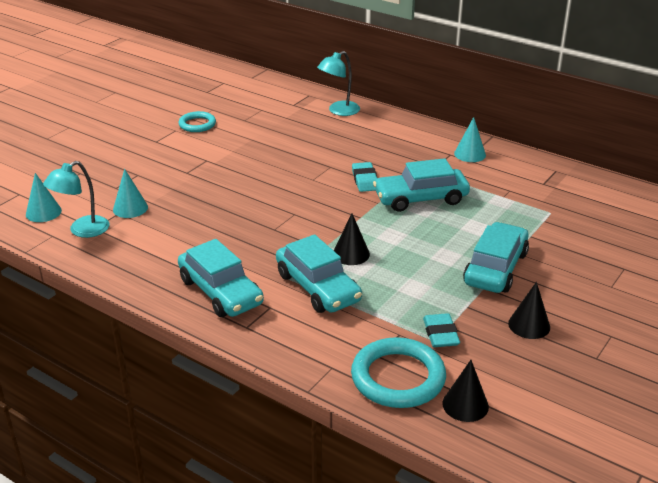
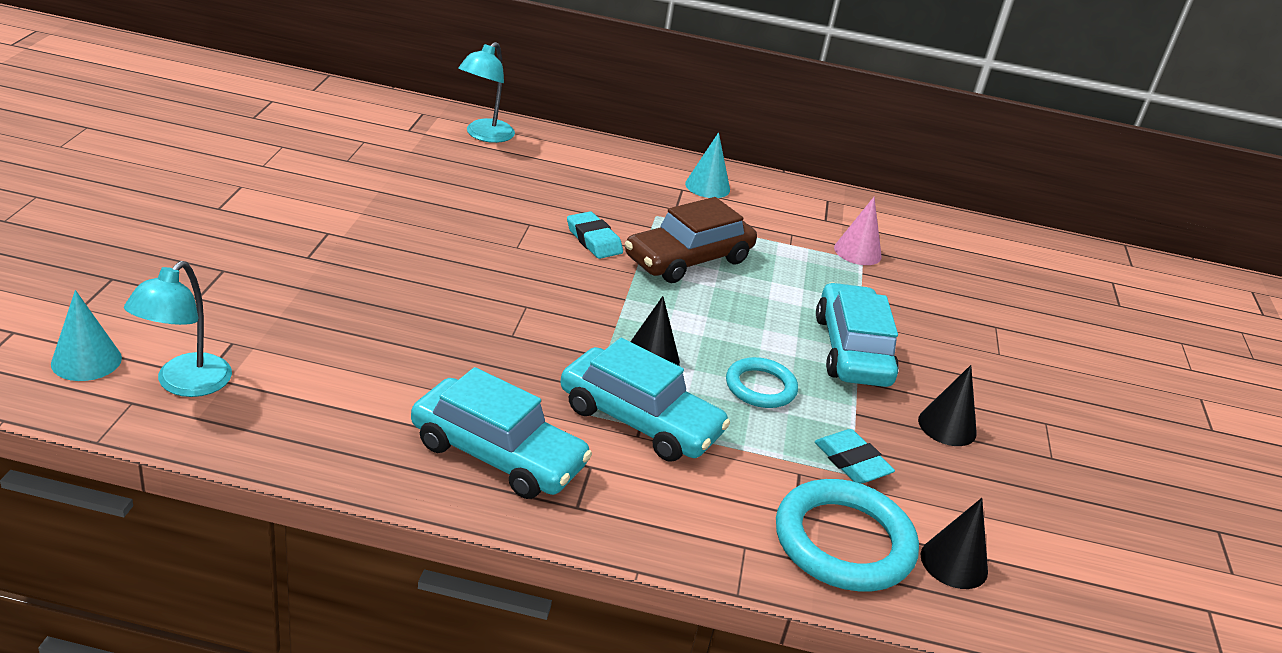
camera: 30 degrees left, 0 degrees up
turquoise cone [113,169,148,218] -> none
turquoise ring [179,111,216,132] -> turquoise ring moved to [726,357,798,408]
turquoise car [373,158,470,212] -> brown car [625,197,757,283]
none -> pink cone [834,197,882,265]

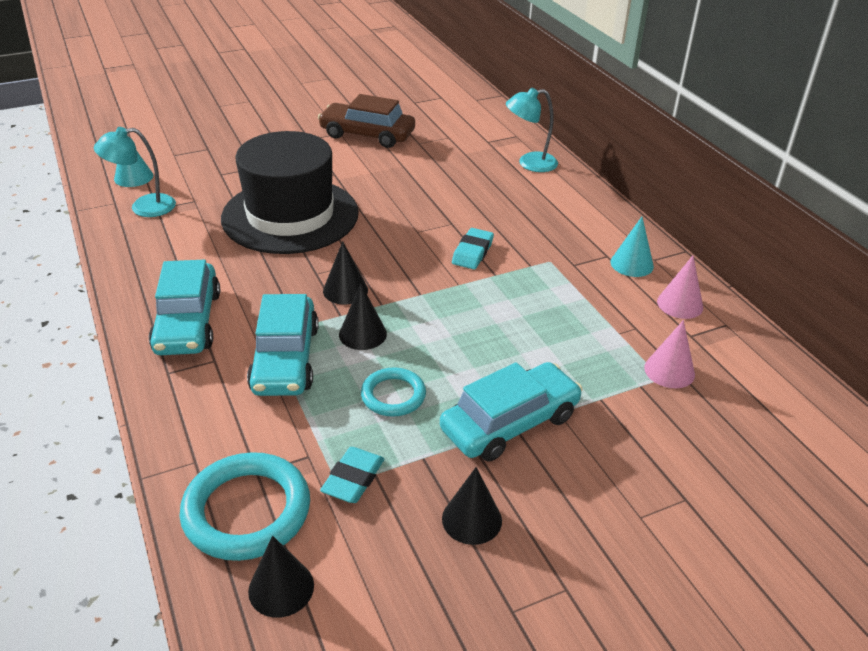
camera: 60 degrees right, 5 degrees up
brown car [625,197,757,283] -> brown car moved to [318,94,415,148]
none -> black hat [221,131,359,254]
none -> black cone [323,241,368,304]
none -> pink cone [657,256,703,319]

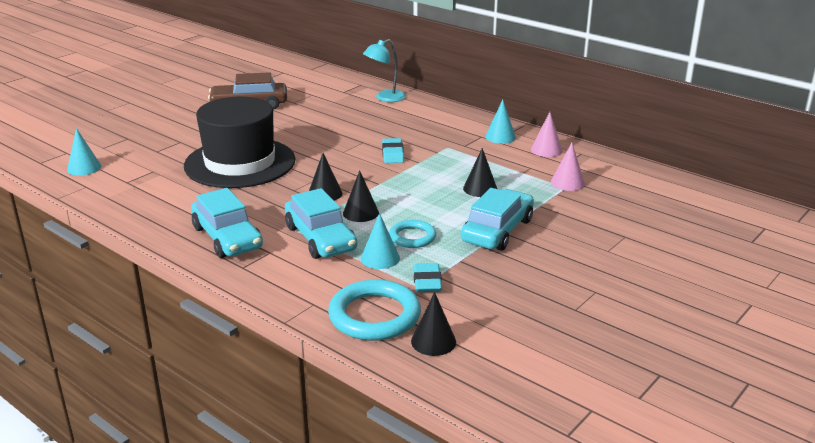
camera: 25 degrees left, 10 degrees down
turquoise lamp [94,127,176,217] -> none
black cone [442,467,502,545] -> black cone moved to [463,148,497,197]
none -> turquoise cone [361,213,400,269]

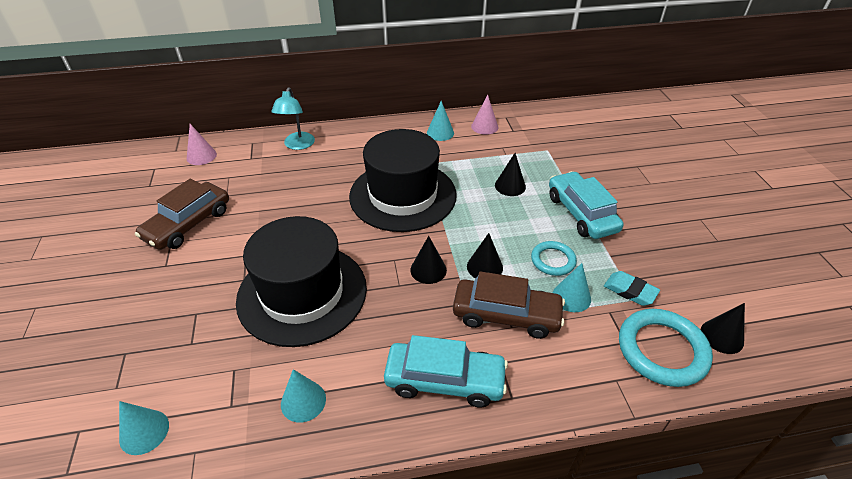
camera: 50 degrees left, 15 degrees up
turquoise car [285,188,357,259] -> brown car [453,271,565,339]
turquoise eraser [382,138,404,163] -> black hat [349,129,457,232]
pink cone [551,143,585,191] -> pink cone moved to [187,124,217,165]
none -> turquoise cone [281,369,326,423]

